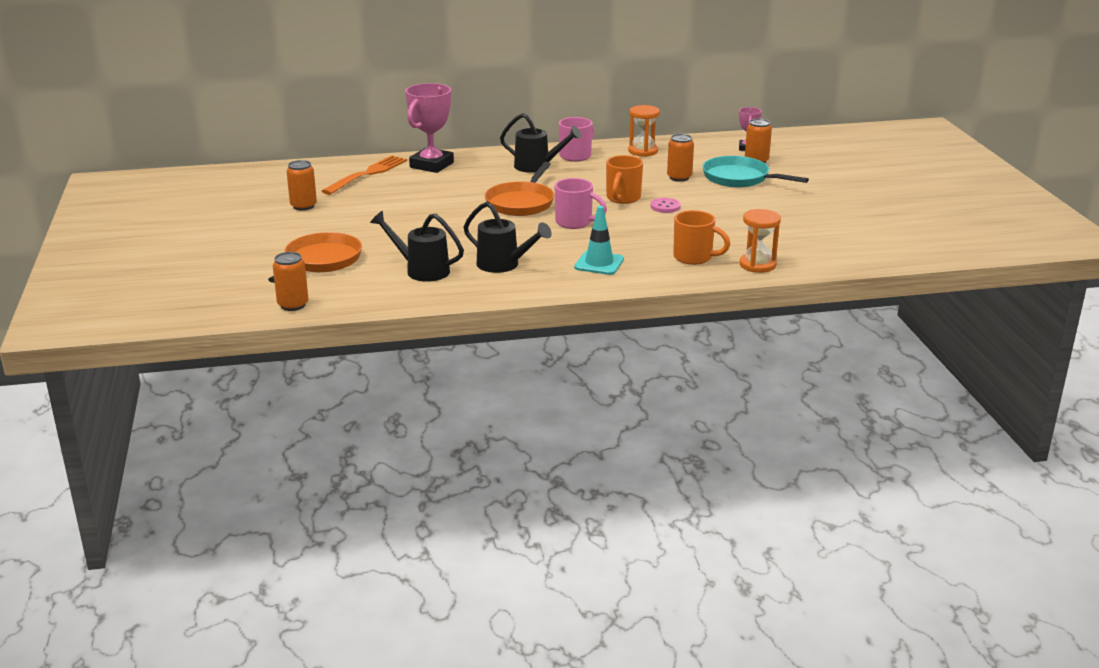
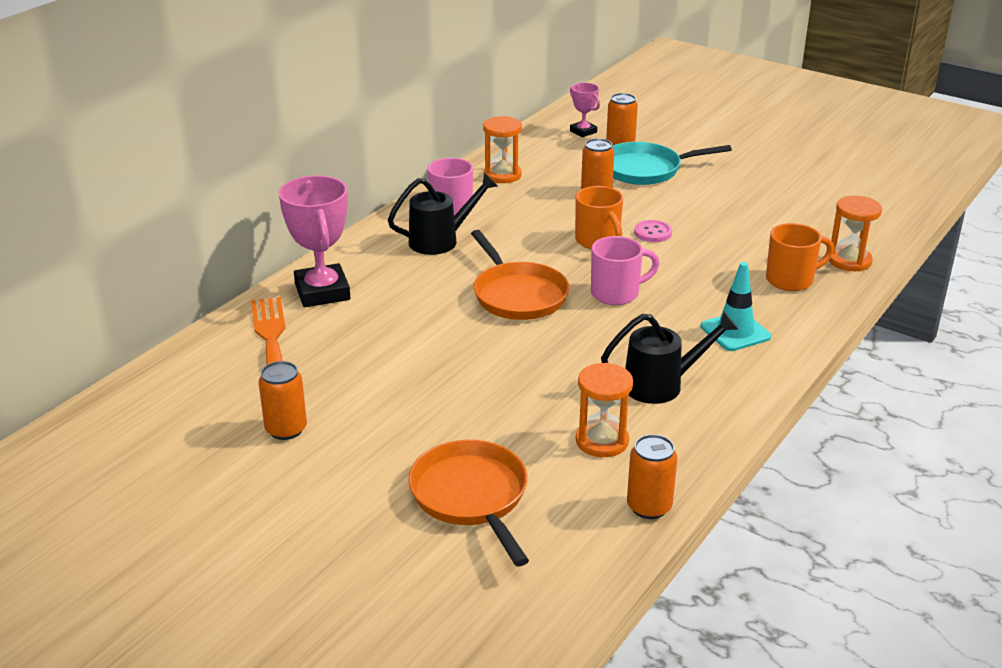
camera: 45 degrees left, 5 degrees up
orange can [273,252,309,311] -> orange can moved to [627,434,677,519]
black watering can [370,211,464,282] -> orange hourglass [576,363,633,457]

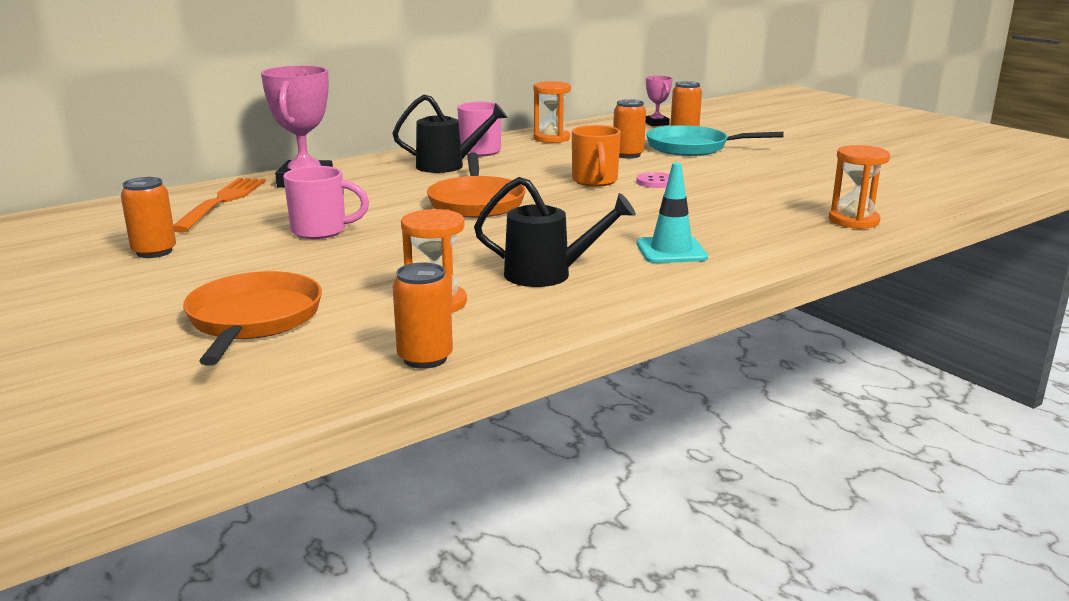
camera: 20 degrees right, 10 degrees down
pink mug [591,236,660,305] -> pink mug moved to [283,166,369,239]
orange mug [766,223,834,291] -> none

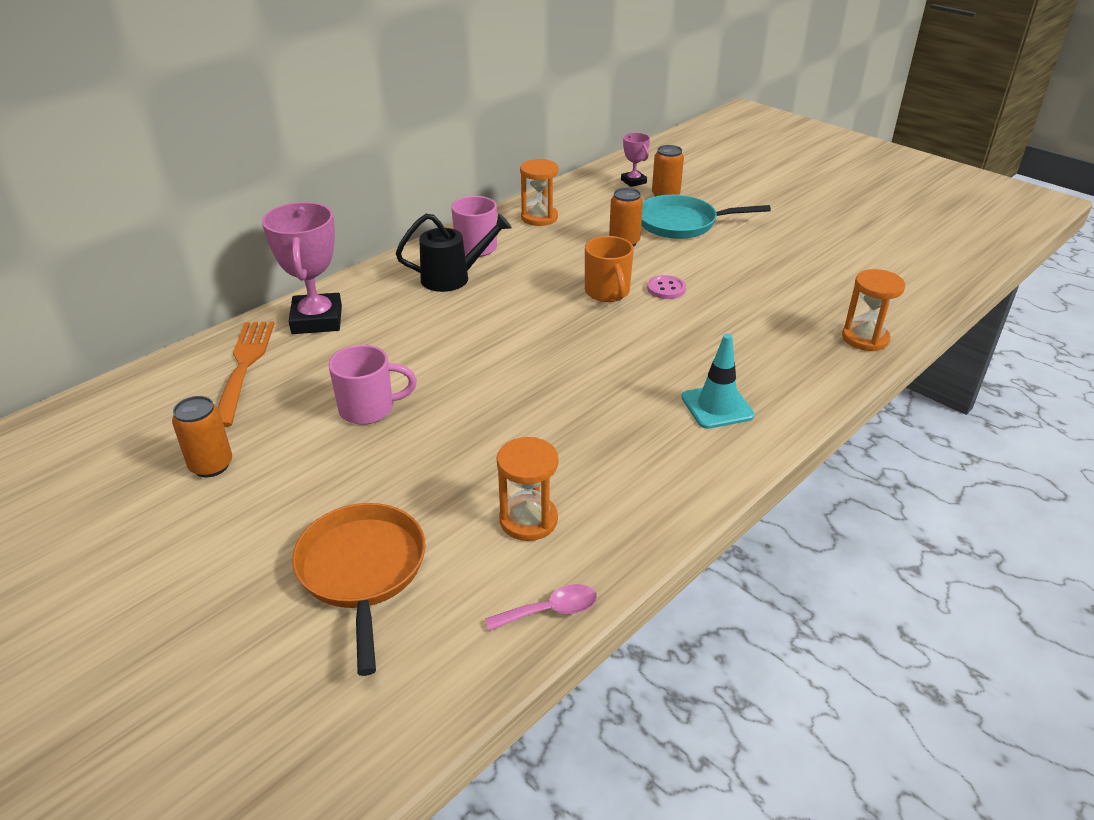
camera: 10 degrees left, 15 degrees up
orange can [393,262,453,369] -> pink spoon [485,584,597,631]
orange pan [427,152,526,218] -> none
black watering can [474,177,636,287] -> none

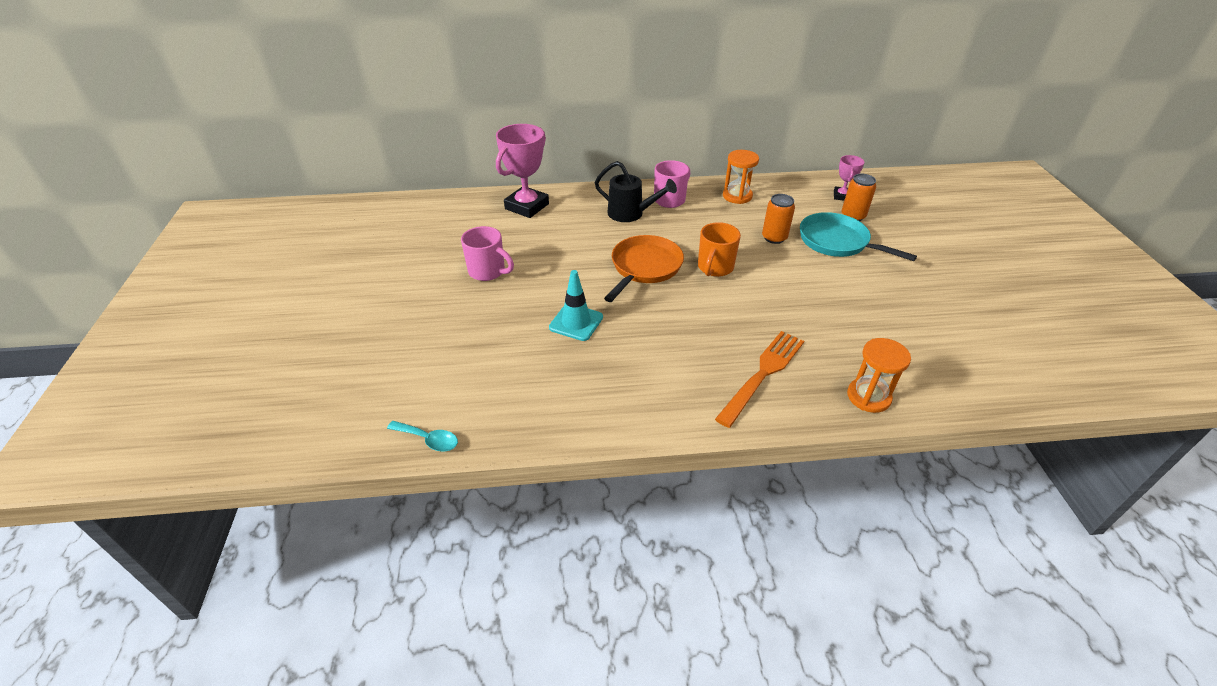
camera: 40 degrees right, 5 degrees up
orange can [172,396,232,477] -> none
orange fork [218,321,275,427] -> orange fork moved to [715,331,804,428]
orange pan [292,503,425,676] -> orange pan moved to [604,235,684,302]
pink spoon [485,584,597,631] -> turquoise spoon [387,421,458,451]
orange hourglass [497,437,559,541] -> none
pink button [647,275,686,299] -> none
turquoise traffic cone [681,334,755,429] -> turquoise traffic cone moved to [549,270,603,341]

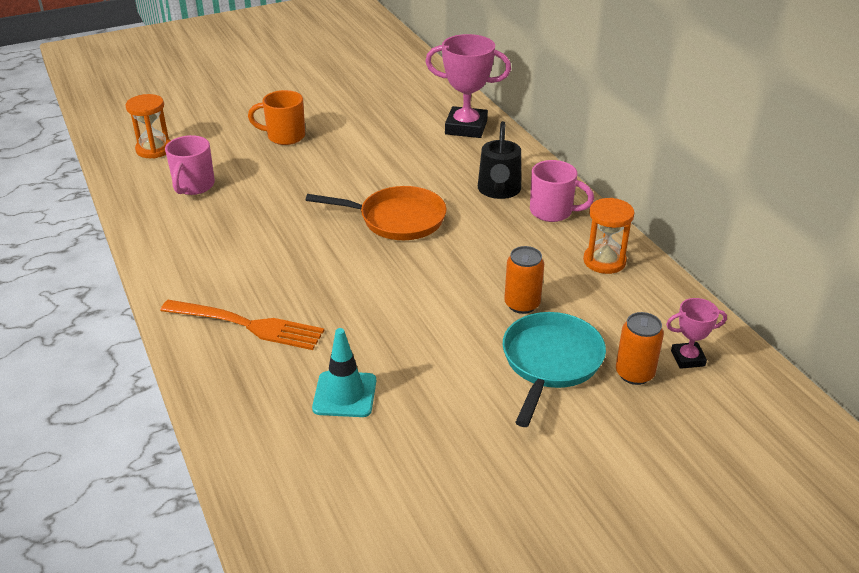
camera: 70 degrees right, 5 degrees down
turquoise spoon [387,421,458,451] -> none
pink mug [461,226,514,281] -> pink mug moved to [165,135,215,195]
turquoise traffic cone [549,270,603,341] -> turquoise traffic cone moved to [312,328,376,417]
orange mug [698,222,741,277] -> orange mug moved to [248,90,305,145]
orange hourglass [847,338,911,413] -> orange hourglass moved to [125,94,171,158]

